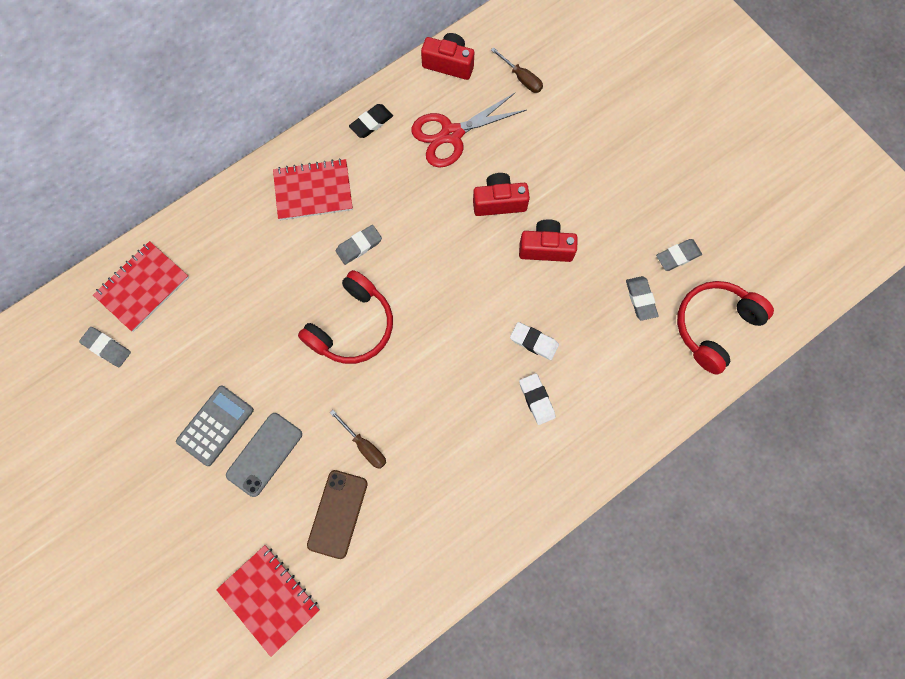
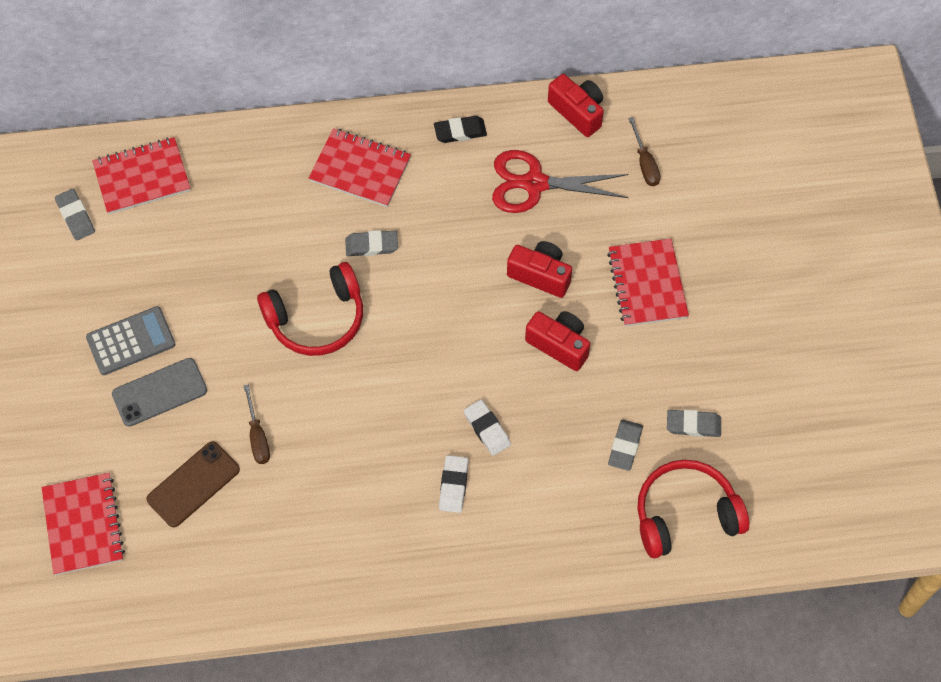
camera: 30 degrees right, 10 degrees down
none -> red notebook [607,238,689,326]

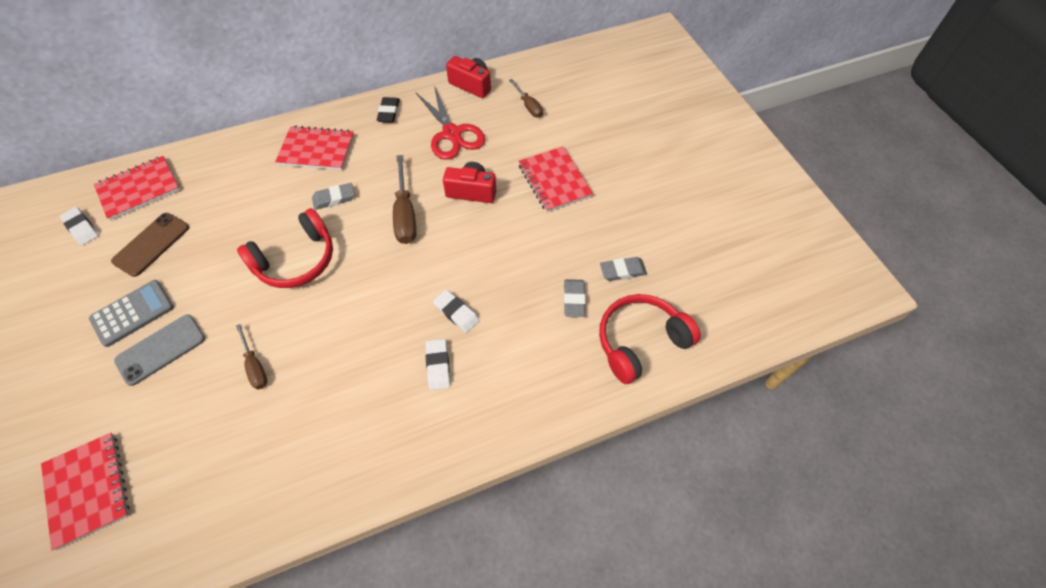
camera: 15 degrees left, 5 degrees down
grey eraser [55,189,95,240] -> white eraser [60,207,98,245]
brown phone [146,441,240,527] -> brown phone moved to [111,213,189,277]
black eraser [434,116,487,143] -> black eraser turned 60 degrees counterclockwise [377,97,400,123]
red scissors [492,150,629,213] -> red scissors turned 105 degrees counterclockwise [416,86,485,160]
red camera [525,311,590,371] -> none
none -> brown screwdriver [393,155,416,244]

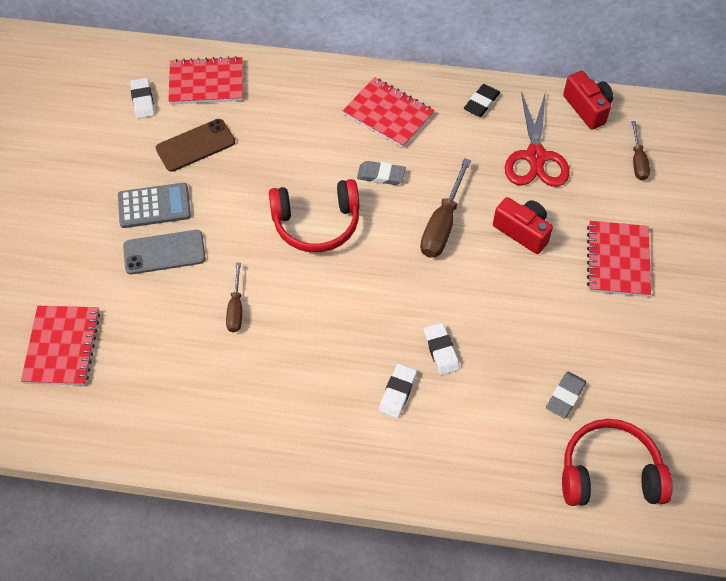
camera: 30 degrees right, 0 degrees up
grey eraser [600,257,647,281] -> none

